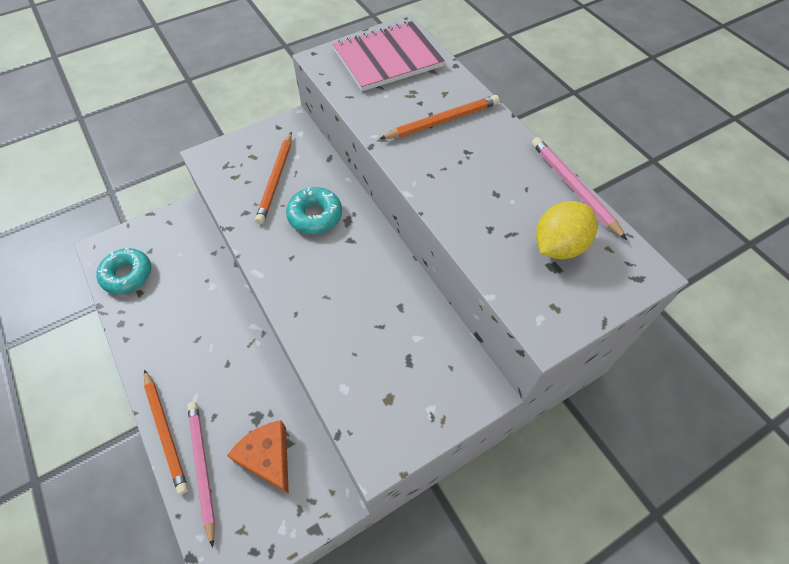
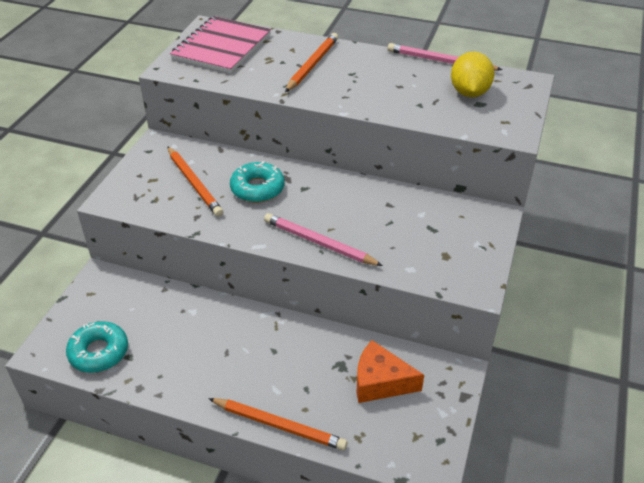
camera: 40 degrees left, 15 degrees down
pink pencil [187,402,215,548] -> pink pencil moved to [264,213,383,266]

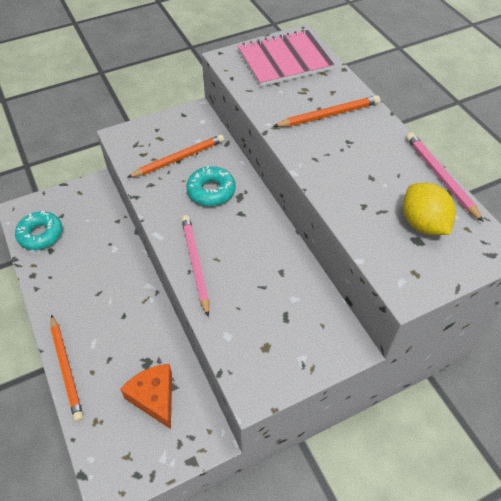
camera: 45 degrees right, 10 degrees up
orange pencil [167,146,223,217] -> orange pencil turned 135 degrees counterclockwise [127,134,224,178]
yellow lemon [451,51,494,97] -> yellow lemon turned 75 degrees counterclockwise [403,183,456,235]

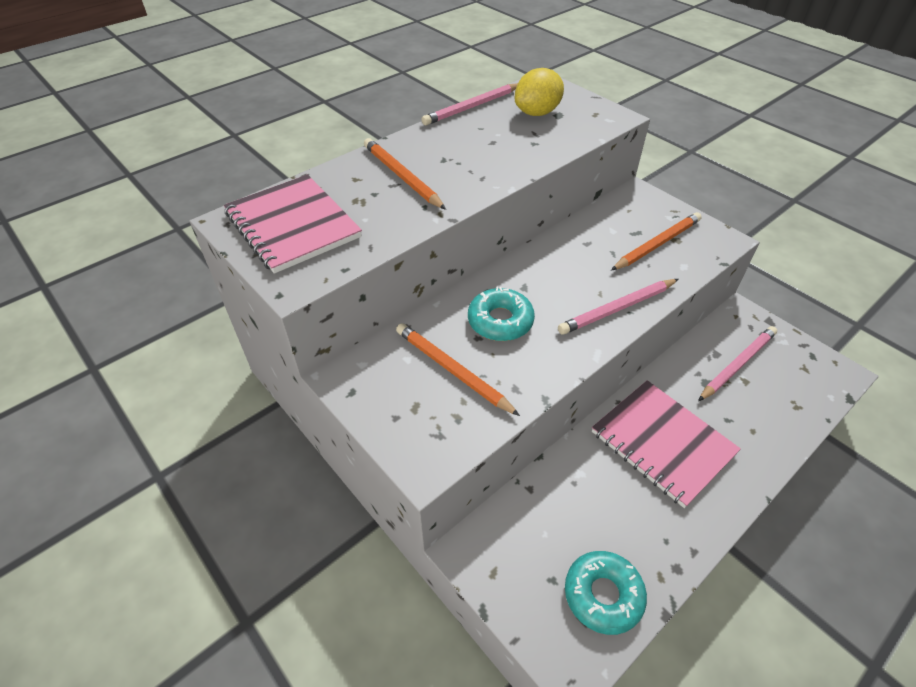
camera: 105 degrees left, 5 degrees down
orange pencil [50,315,83,422] -> orange pencil moved to [611,212,702,271]
orange cheese [120,364,172,429] -> pink pencil [698,326,777,401]
none -> pink notebook [592,380,741,508]

